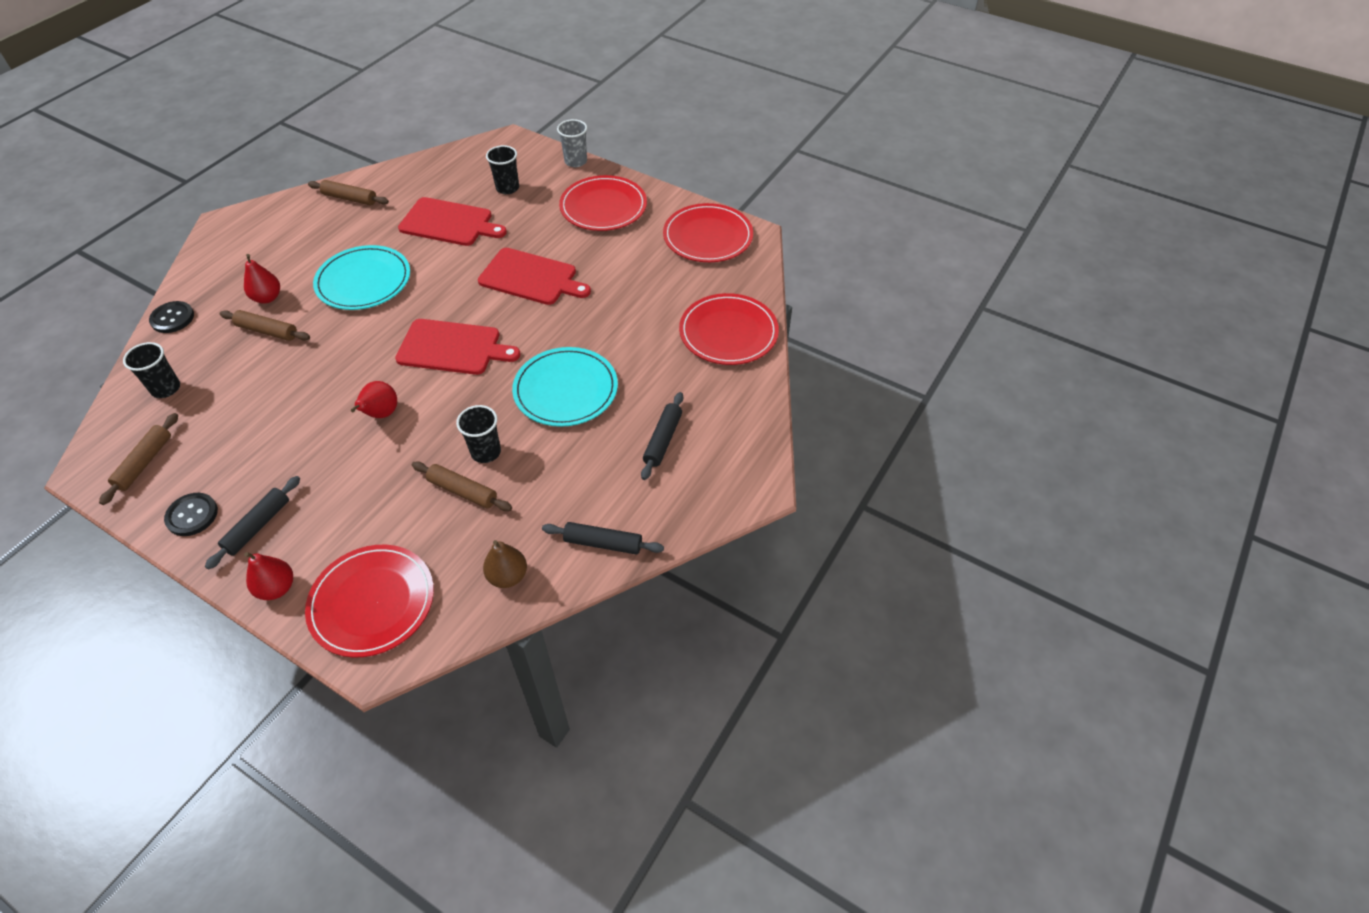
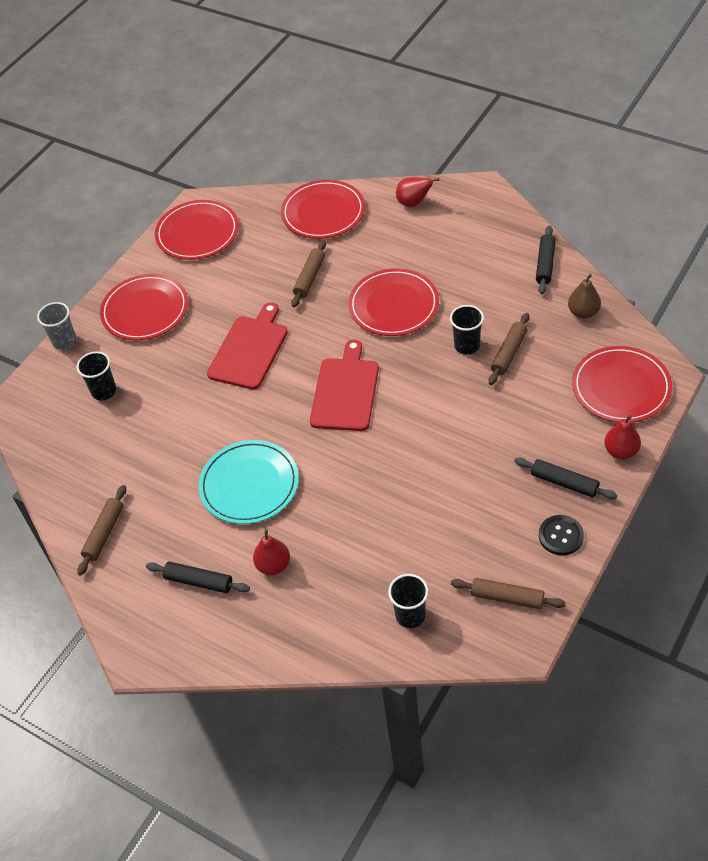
camera: 85 degrees left, 0 degrees up
black button [149,301,194,333] -> none
brown rolling pin [220,310,310,341] -> brown rolling pin moved to [291,240,326,307]
red pear [351,381,397,418] -> red pear moved to [396,178,439,207]
red cutting board [398,197,507,246] -> none
turquoise plate [512,347,618,427] -> red plate [348,268,439,336]
black rolling pin [641,392,683,480] -> black rolling pin moved to [146,562,250,593]

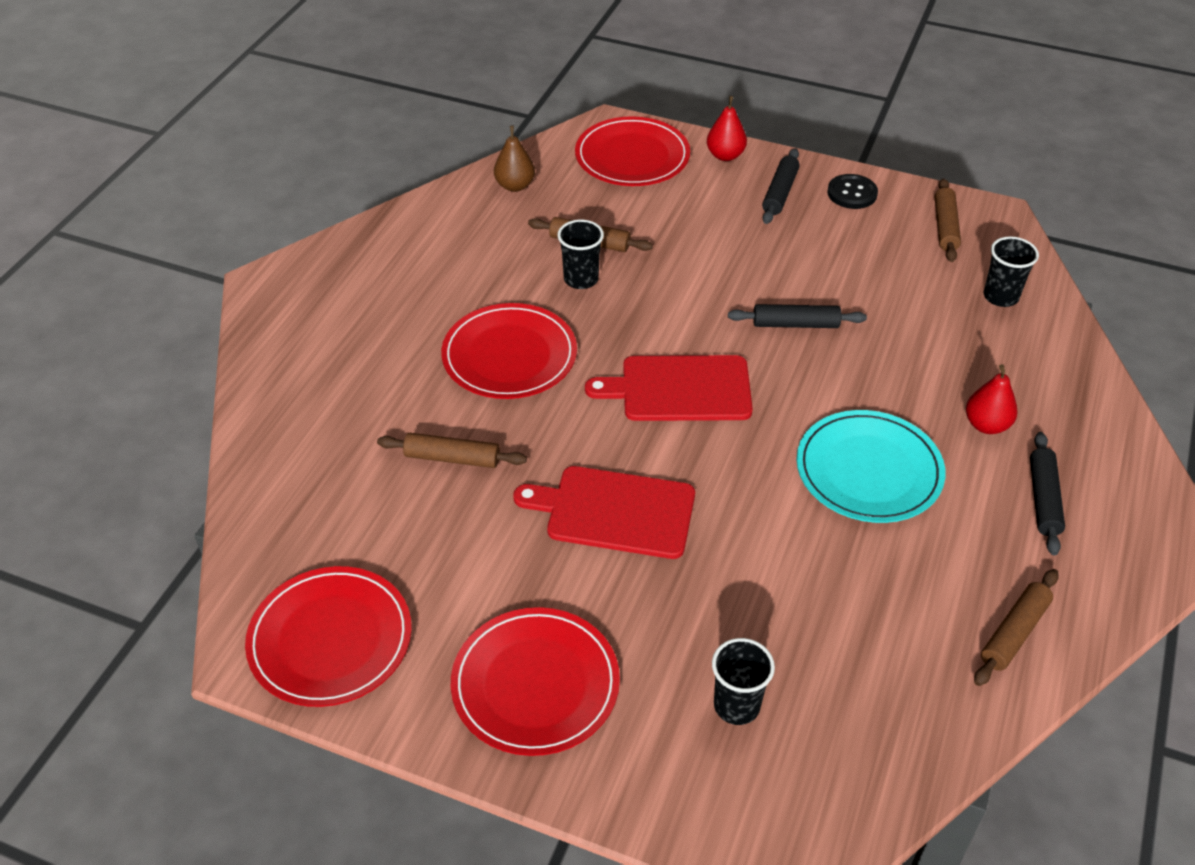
camera: 105 degrees left, 5 degrees down
grey cup [37,302,77,350] -> none
brown rolling pin [77,485,126,575] -> brown rolling pin turned 60 degrees counterclockwise [974,569,1059,686]
red plate [281,180,365,239] -> none
red pear [396,178,439,207] -> none
black rolling pin [536,225,556,294] -> black rolling pin moved to [728,304,867,328]

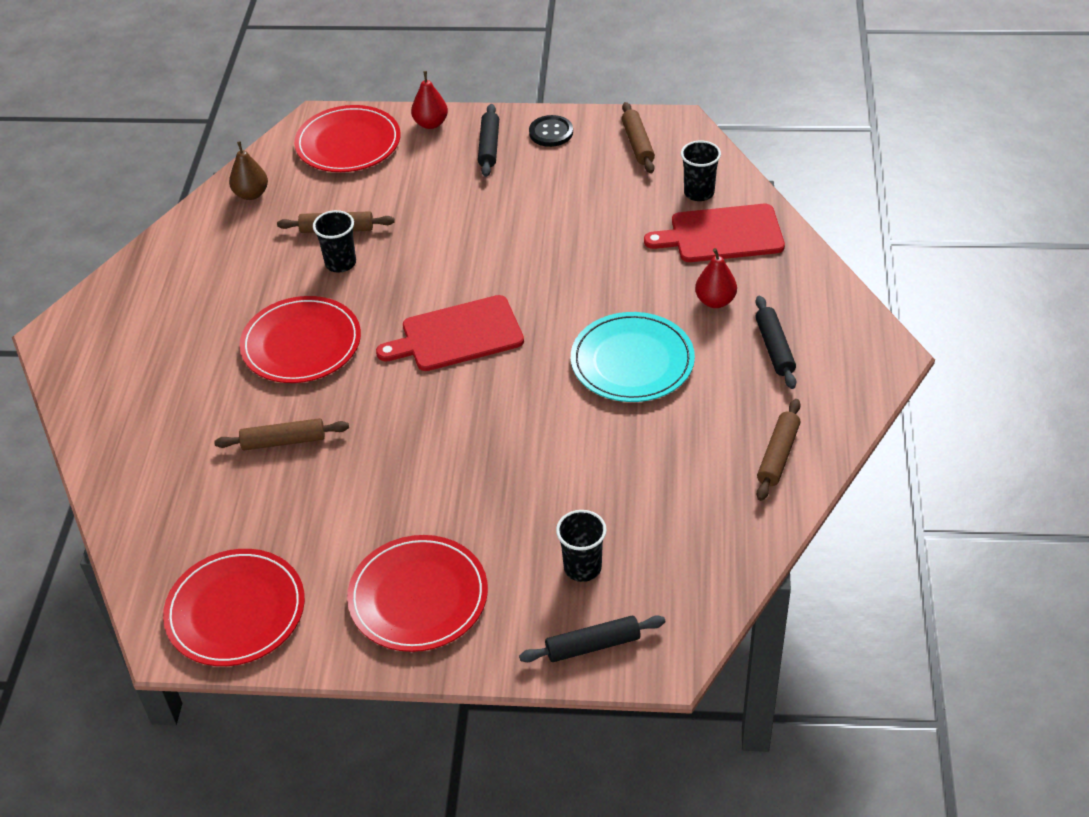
camera: 15 degrees left, 0 degrees up
red cutting board [513,466,695,559] -> red cutting board moved to [644,204,785,262]
black rolling pin [728,304,867,328] -> black rolling pin moved to [519,615,666,662]

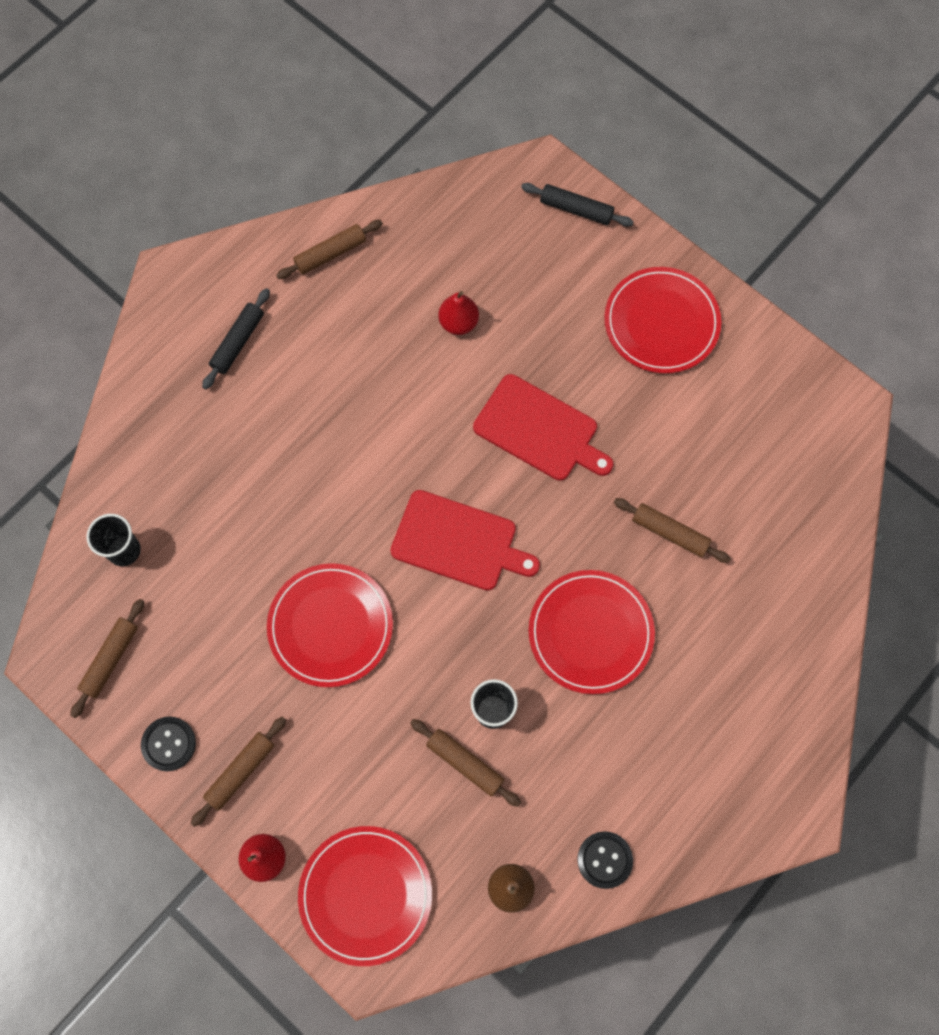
camera: 145 degrees left, 25 degrees up
red plate [163,549,305,666] -> red plate moved to [267,563,393,687]
black rolling pin [478,104,499,177] -> brown rolling pin [190,716,286,827]
black cup [556,510,607,582] -> none
turquoise plate [571,312,695,402] -> none
red cutting board [644,204,785,262] -> red cutting board moved to [473,374,613,481]
red pear [695,248,737,308] -> red pear moved to [438,291,479,335]
none -> black button [577,831,633,889]

